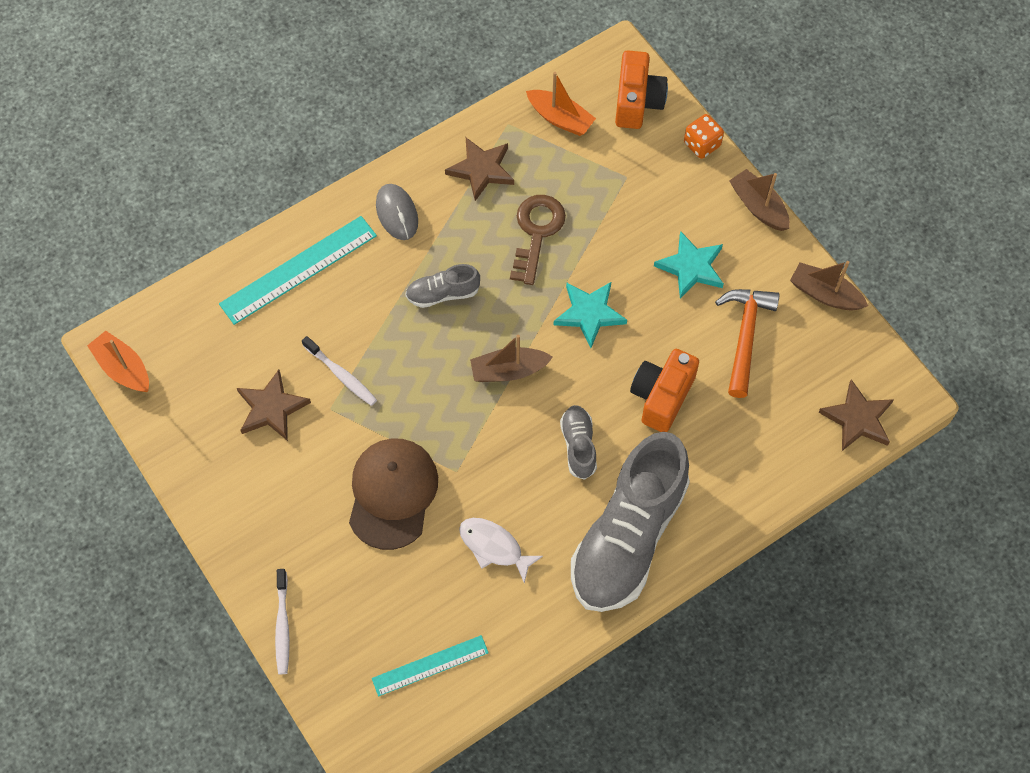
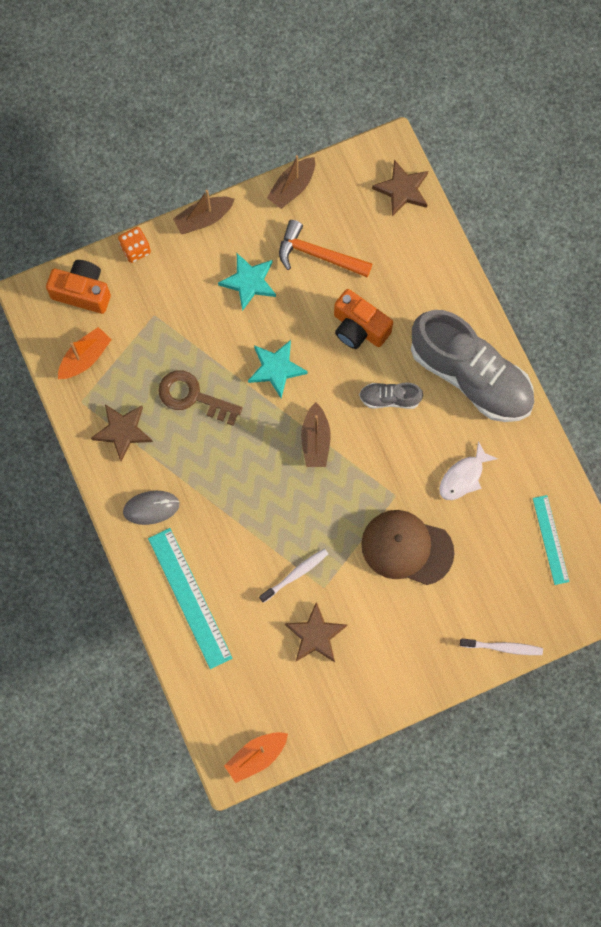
camera: 80 degrees left, 10 degrees up
grey shoe [405,264,480,308] -> none

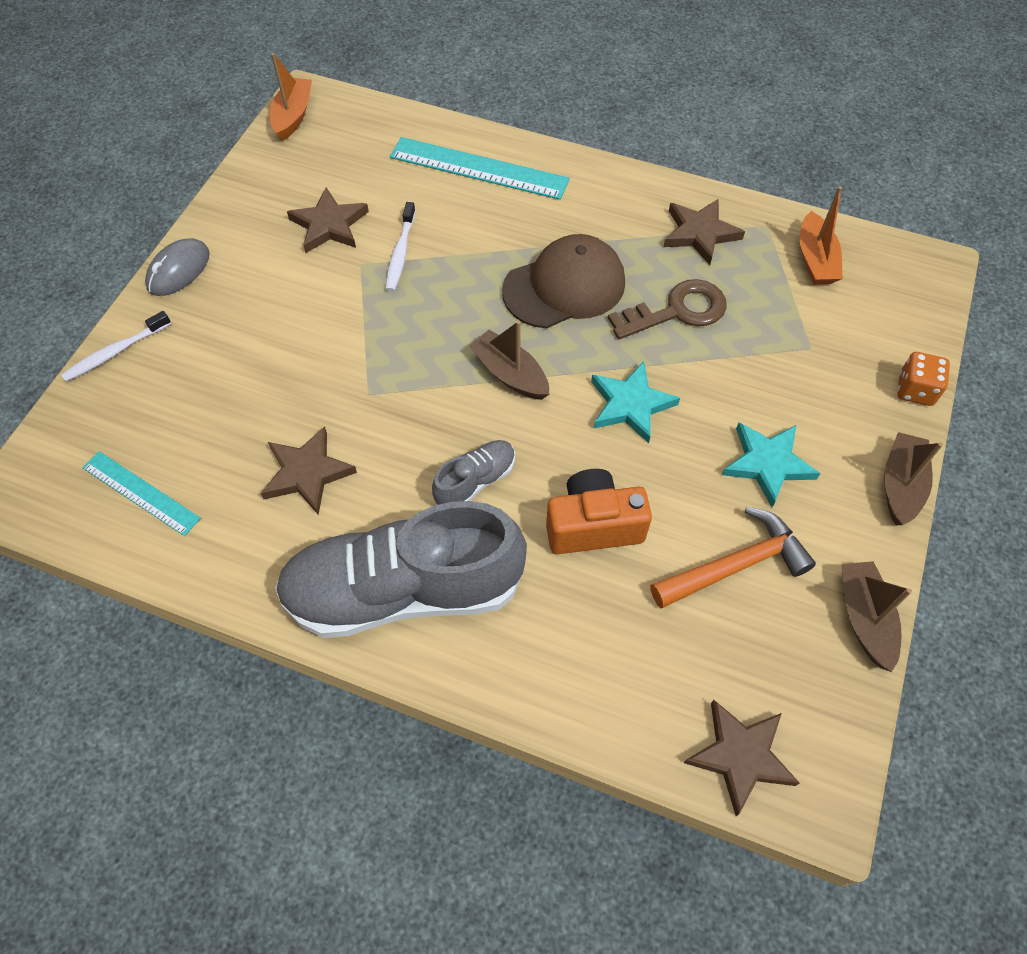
camera: 135 degrees right, 15 degrees down
orange camera [46,260,111,314] -> none
grey mouse [123,491,179,525] -> grey mouse moved to [145,238,210,296]
brown cap [361,510,454,585] -> brown cap moved to [502,234,625,328]
white fish [439,441,498,500] -> brown star [261,426,357,515]

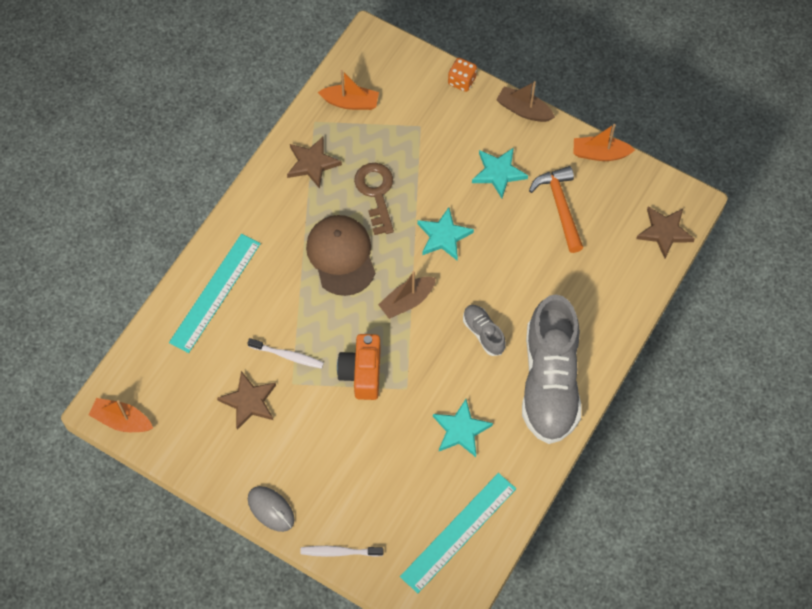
camera: 80 degrees left, 5 degrees up
white toothbrush [61,311,171,382] -> white toothbrush turned 120 degrees clockwise [300,546,383,557]
turquoise ruler [82,451,201,536] -> turquoise ruler [400,473,516,593], size x1.61
brown star [261,426,357,515] -> turquoise star [433,399,493,457]
orange camera [546,469,652,554] -> orange camera moved to [337,334,381,400]
brown boat [841,561,912,672] -> orange boat [573,124,635,161]

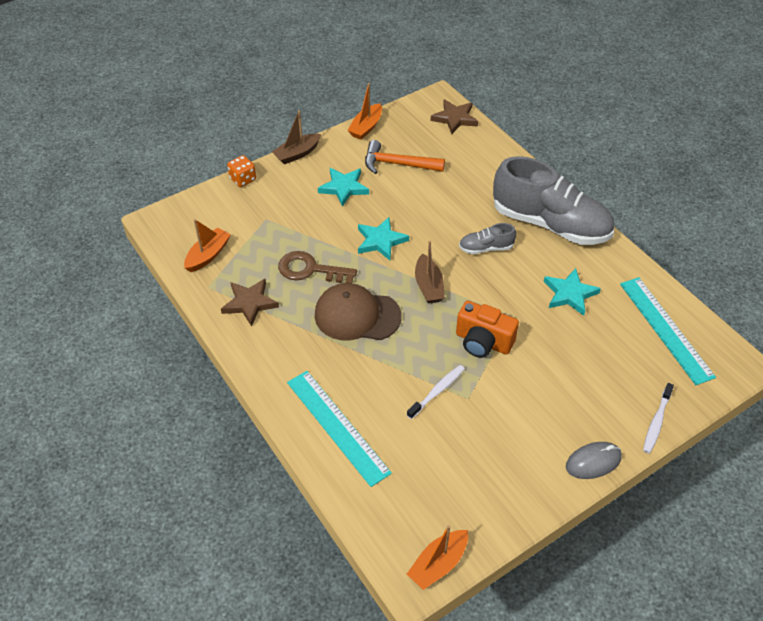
camera: 65 degrees left, 15 degrees down
brown star [217,371,276,430] -> none

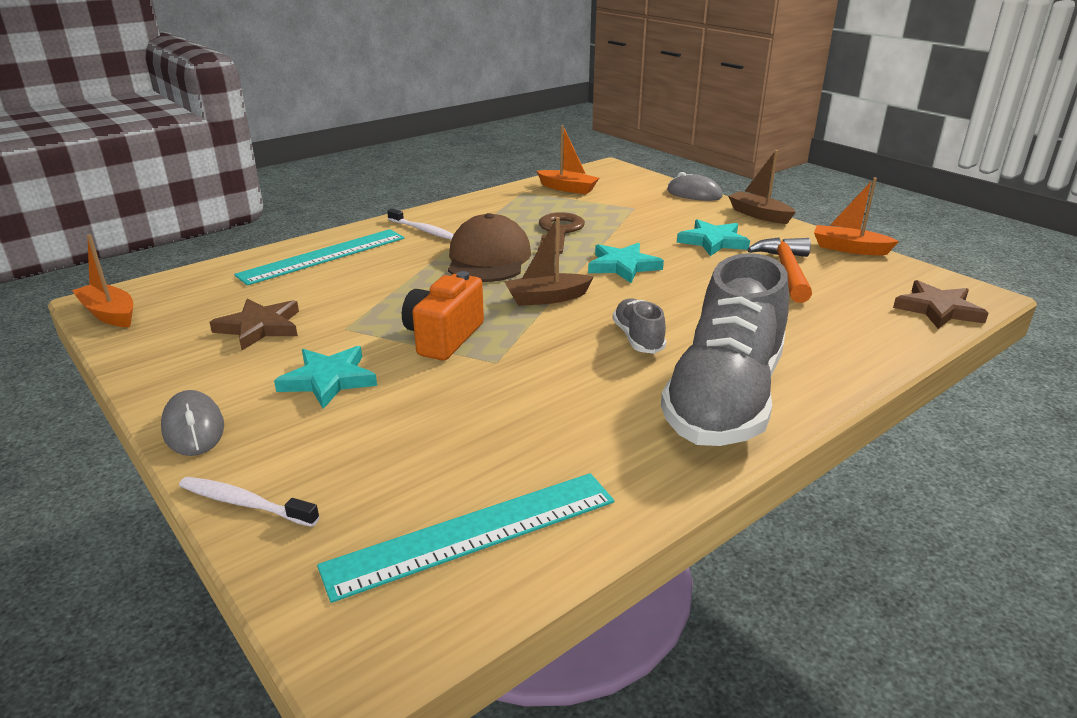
camera: 85 degrees right, 20 degrees down
brown star [221,279,279,327] -> brown star moved to [210,299,299,350]
orange dice [227,155,256,187] -> grey mouse [667,172,722,201]
white toothbrush [407,365,465,419] -> white toothbrush moved to [387,209,454,240]
turquoise star [544,268,601,316] -> turquoise star moved to [274,346,377,409]

